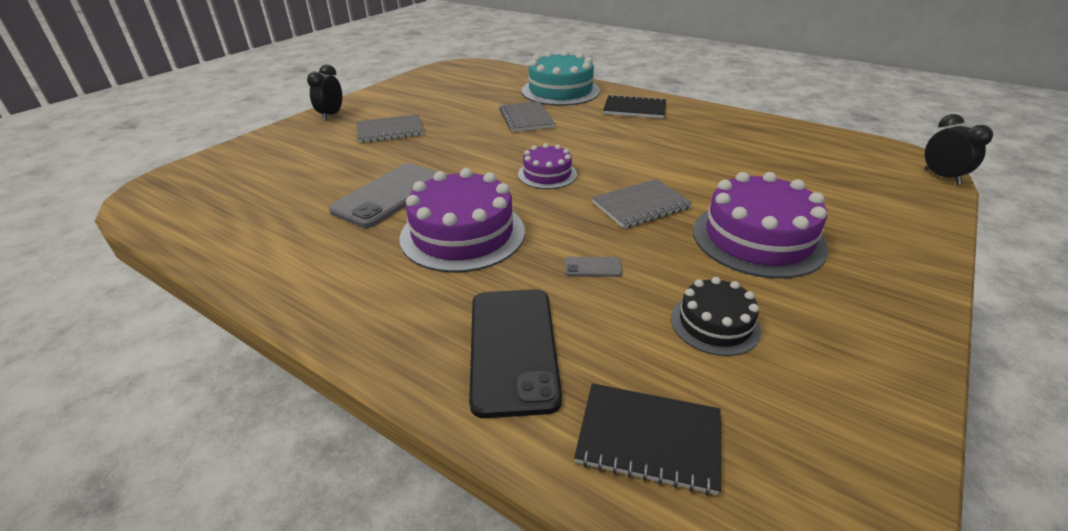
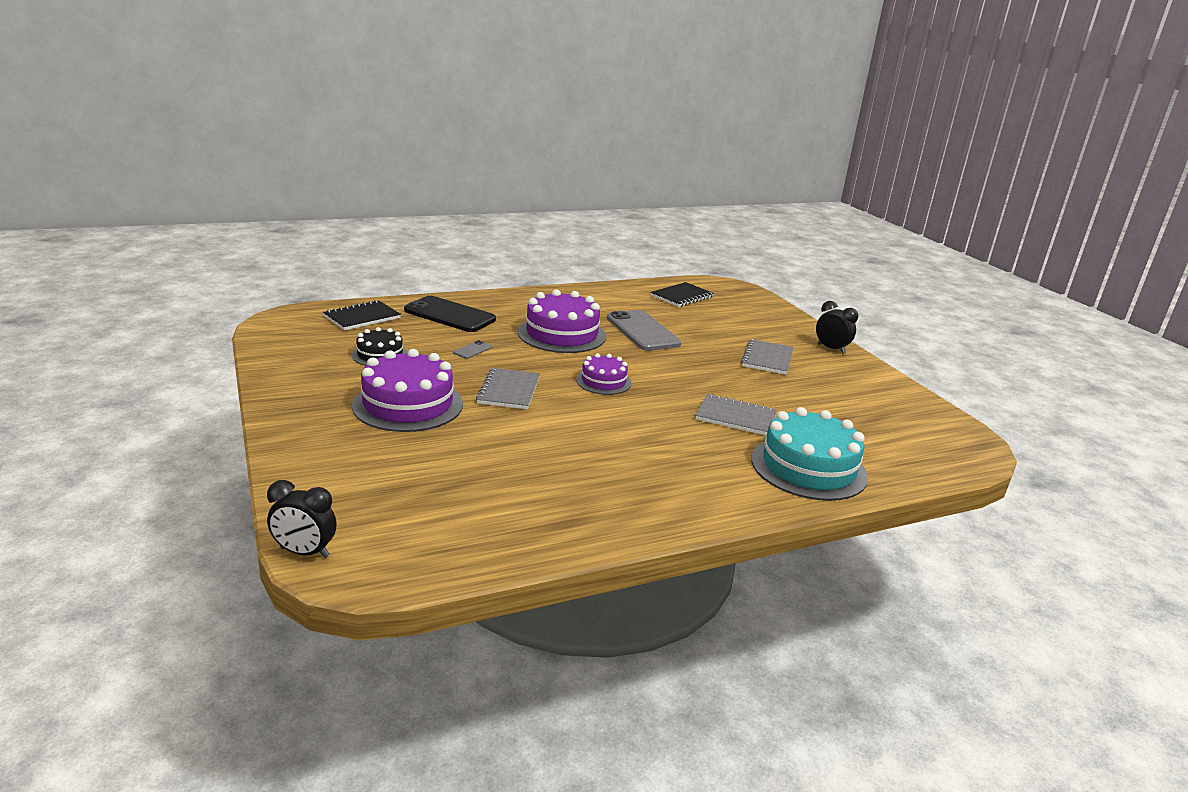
camera: 120 degrees right, 10 degrees down
black notebook [603,94,666,118] -> black notebook moved to [651,282,714,307]

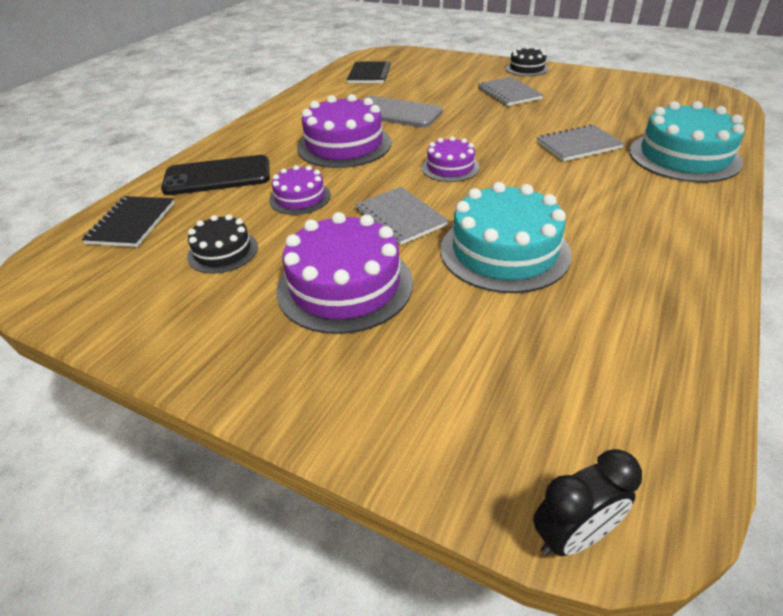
camera: 35 degrees left, 15 degrees up
grey phone [453,340,492,359] -> purple cake [269,165,331,215]
black clock [816,301,858,354] -> black cake [506,46,549,76]
none -> turquoise cake [440,182,572,293]

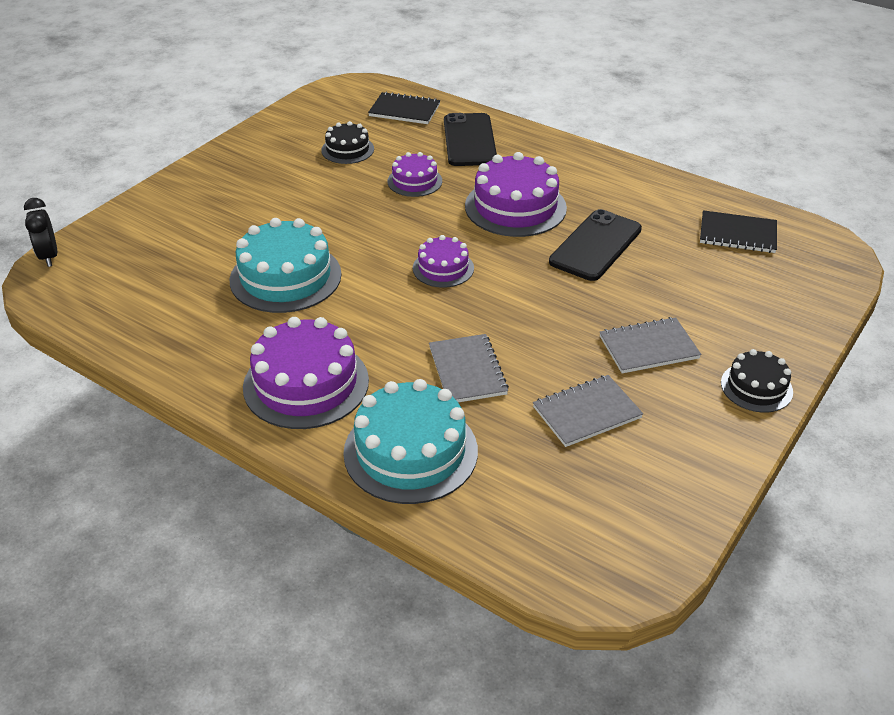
camera: 95 degrees right, 0 degrees up
purple cake [276,212,413,334] -> purple cake moved to [243,317,369,429]
grey notebook [355,187,449,245] -> grey notebook moved to [533,375,643,447]
grey phone [363,96,443,128] -> black phone [549,209,642,281]

